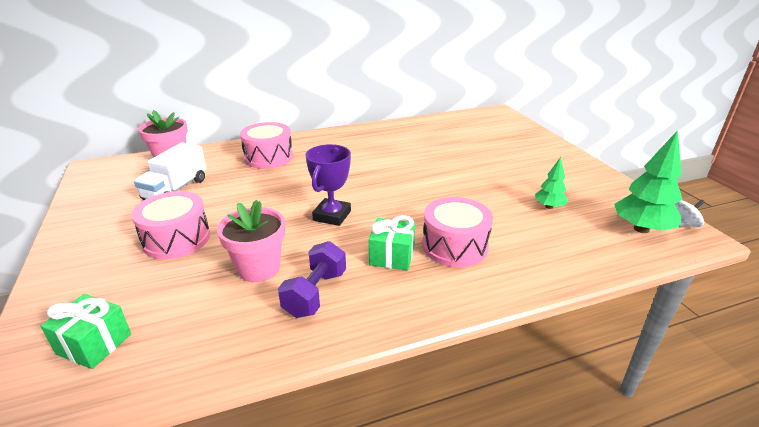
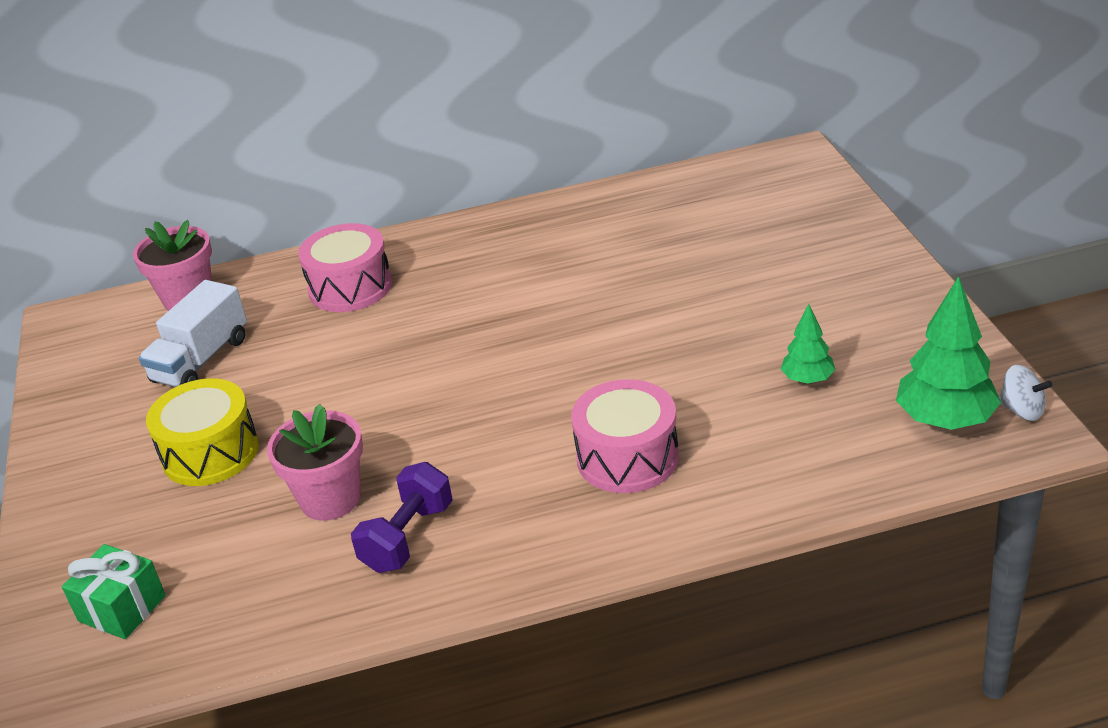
camera: 10 degrees right, 5 degrees up
pink drum [131,191,210,259] -> yellow drum [146,378,259,486]
purple trophy [306,144,351,226] -> none
green gift [369,215,415,270] -> none
white spinning top [675,200,705,227] -> white spinning top turned 45 degrees clockwise [999,365,1052,421]

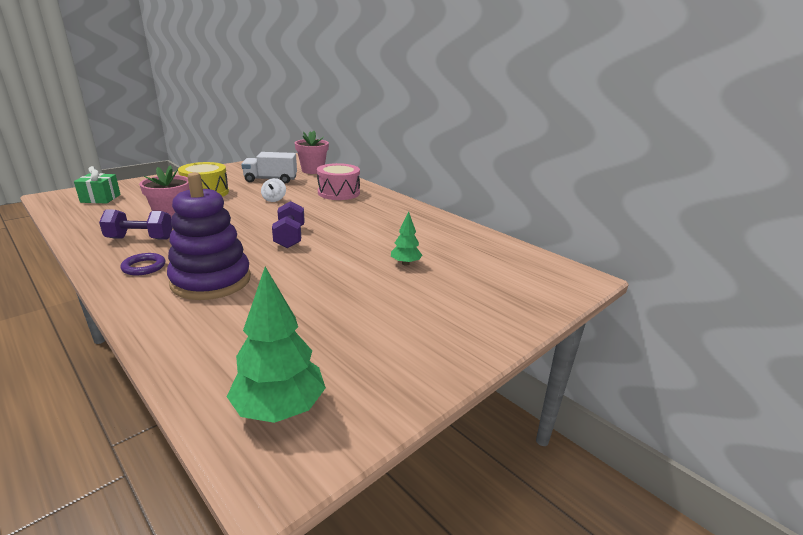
camera: 55 degrees right, 10 degrees down
pink drum [571,379,679,493] -> purple stacking toy [167,172,251,300]
green tree [781,304,835,384] -> green tree moved to [391,211,422,266]
white spinning top [999,365,1052,421] -> white spinning top moved to [261,178,286,202]
none -> purple ring [120,253,165,276]
none -> purple dumbbell [272,201,305,248]

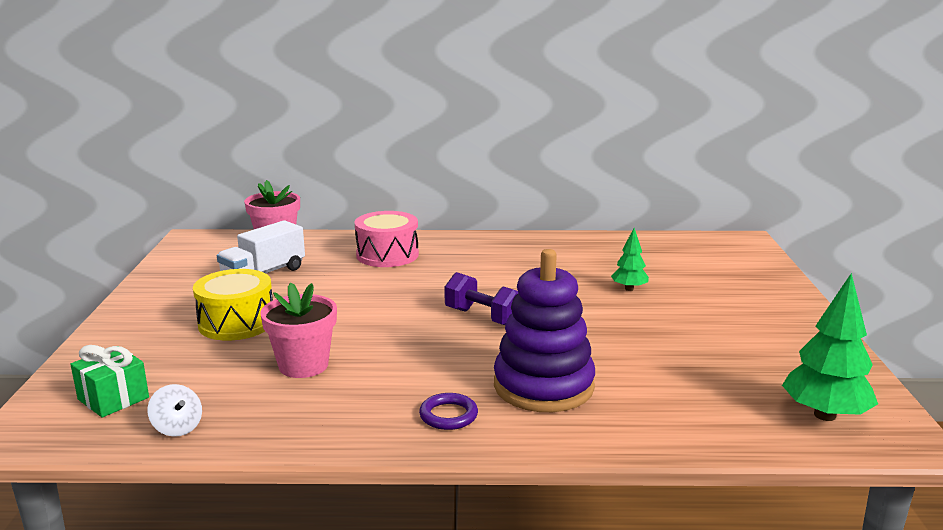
camera: 45 degrees left, 5 degrees down
purple dumbbell [99,209,173,240] -> none
white spinning top [261,178,286,202] -> white spinning top moved to [147,384,202,437]

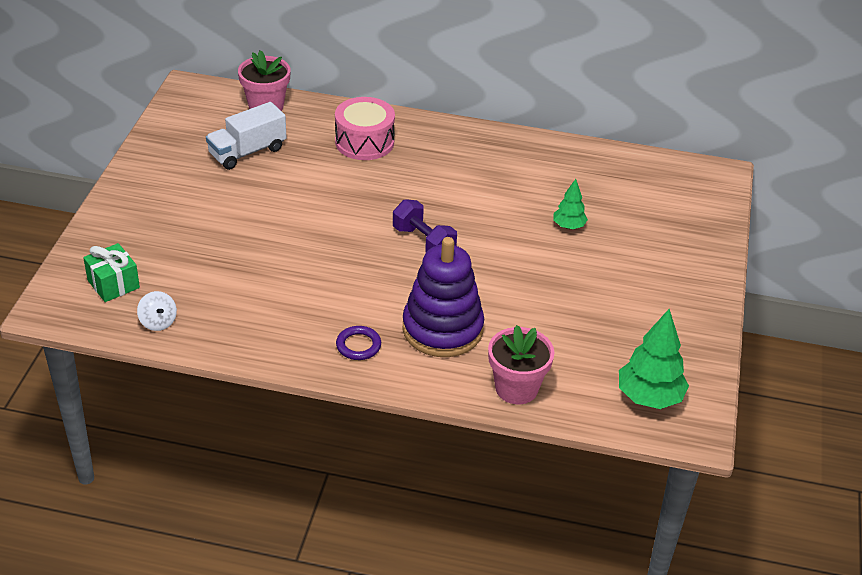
camera: 10 degrees right, 20 degrees up
yellow drum [193,269,273,340] -> none
pink flower pot [260,283,337,378] -> pink flower pot moved to [488,325,554,404]

